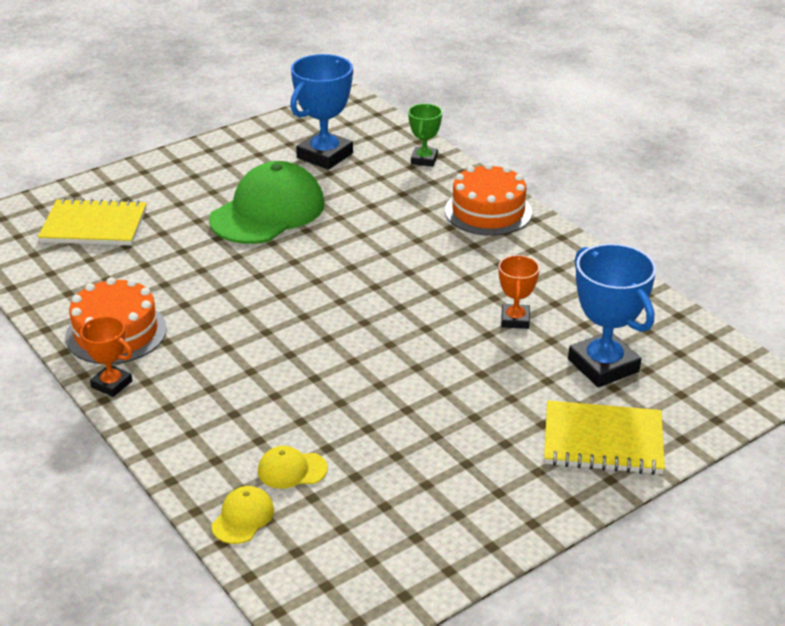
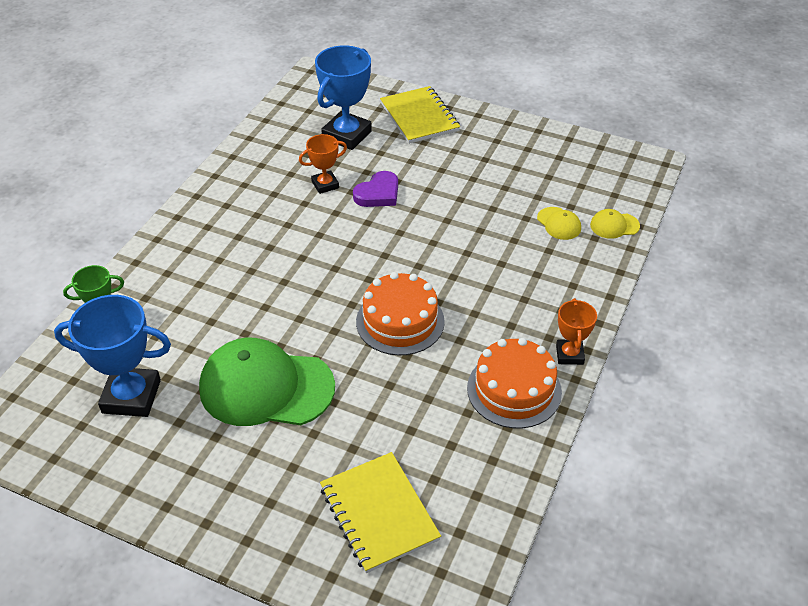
camera: 120 degrees left, 10 degrees up
orange cake [445,163,532,236] -> orange cake moved to [356,272,445,356]
none -> purple heart [353,171,398,207]

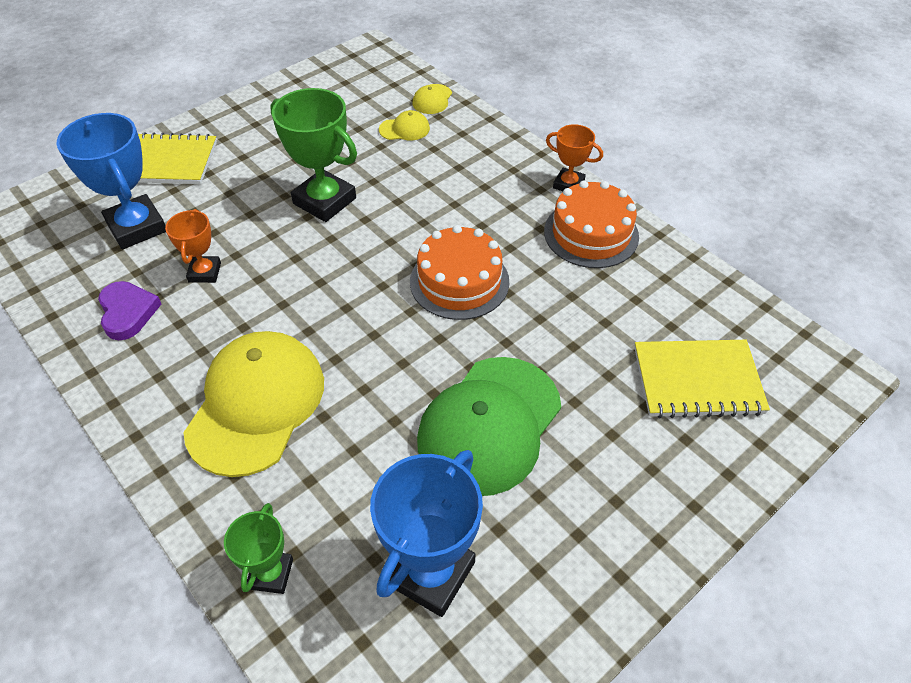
camera: 65 degrees left, 5 degrees up
purple heart [353,171,398,207] -> purple heart moved to [98,281,161,340]
none -> yellow cap [183,331,324,477]
none -> green trophy [270,88,357,222]

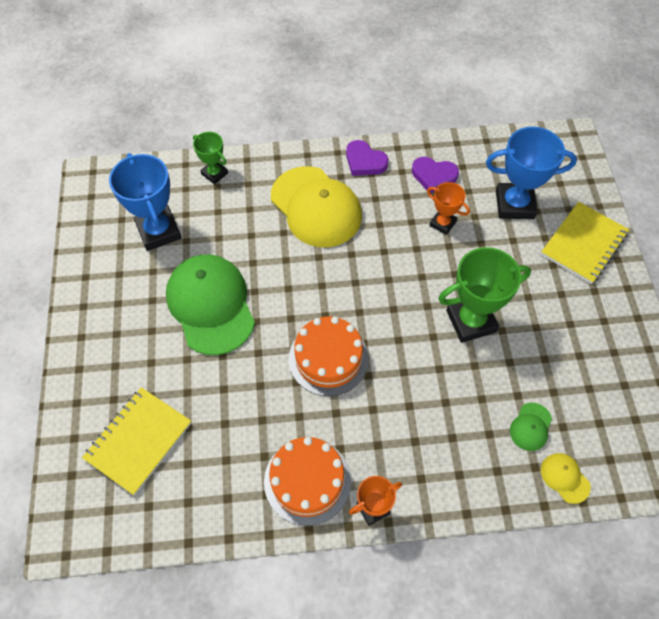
camera: 125 degrees right, 10 degrees up
yellow cap [379,110,430,140] -> green cap [510,403,552,451]
none -> purple heart [346,140,388,176]

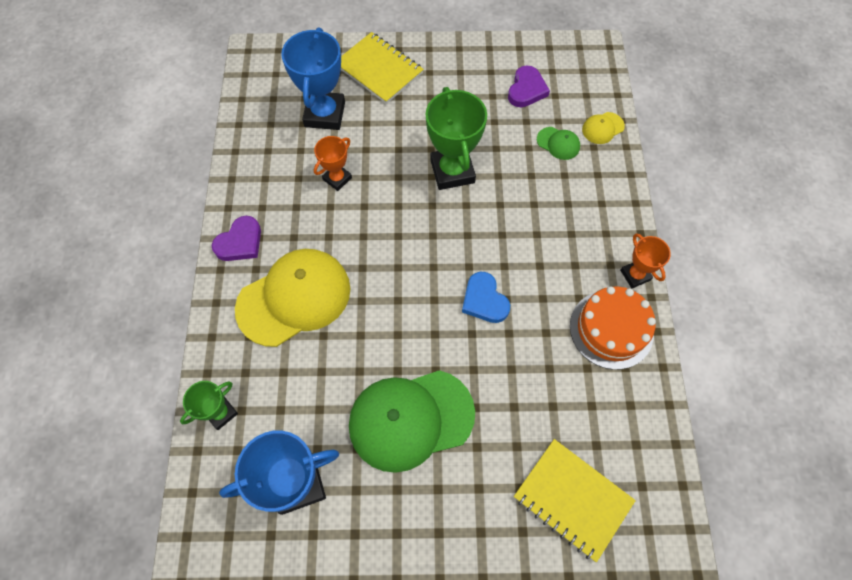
camera: 85 degrees left, 5 degrees up
orange cake [289,317,369,396] -> blue heart [462,272,510,323]
purple heart [412,157,459,193] -> purple heart moved to [508,65,550,107]

